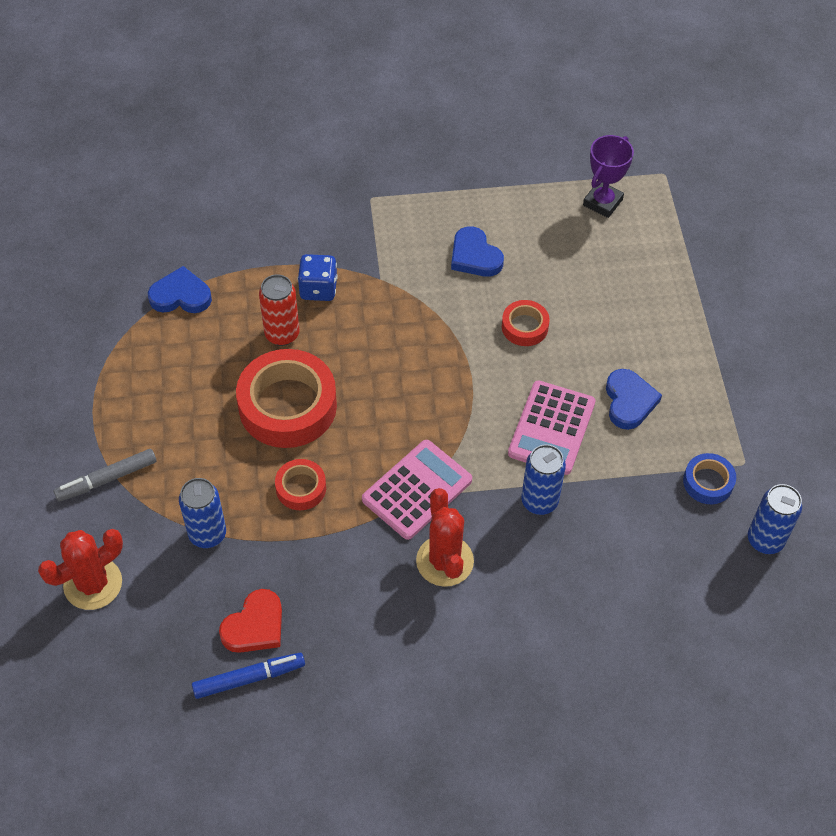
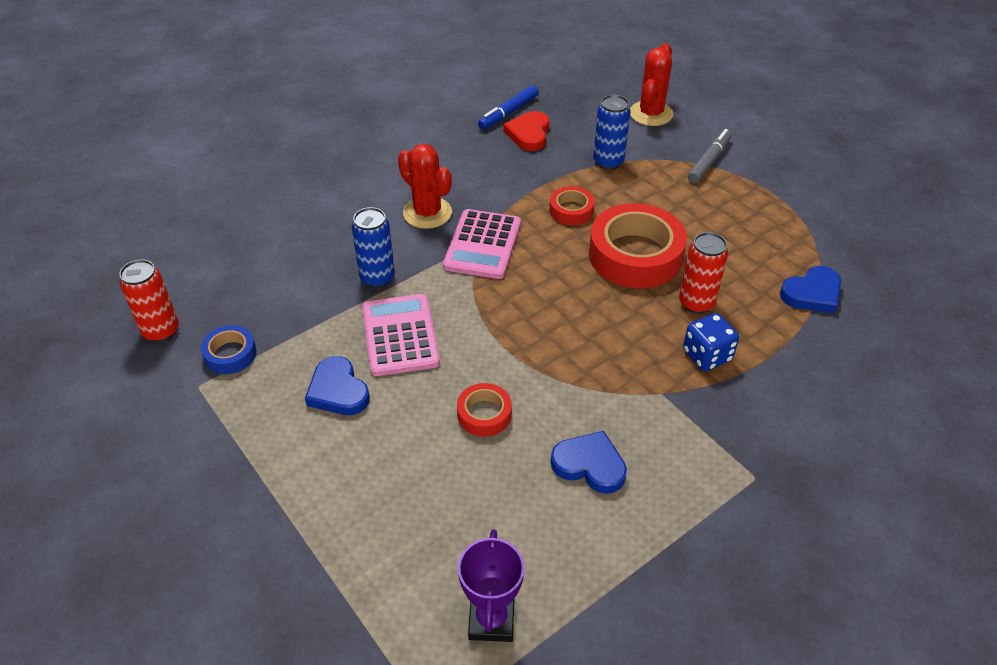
camera: 150 degrees right, 10 degrees down
blue can [748,484,802,554] -> red can [119,259,179,342]

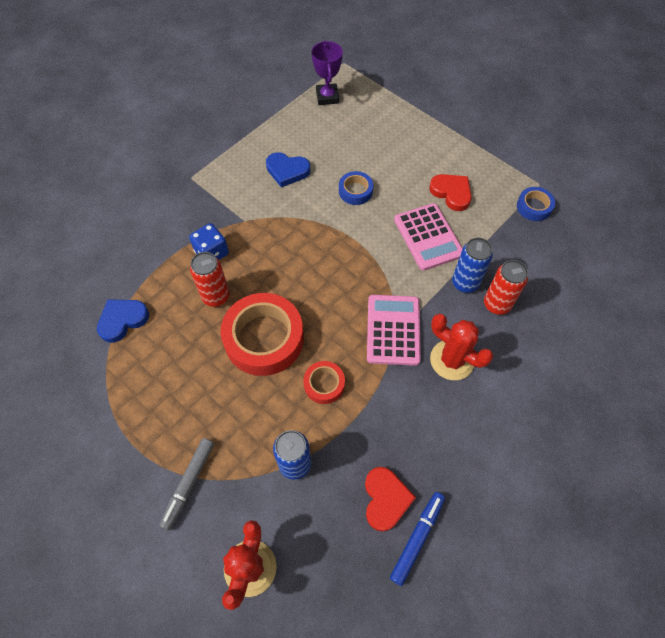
camera: 170 degrees right, 15 degrees up
red can [119,259,179,342] -> red can moved to [484,260,528,315]
blue heart [305,356,370,415] -> red heart [429,174,472,211]
red tape [457,383,512,437] -> blue tape [339,171,373,205]

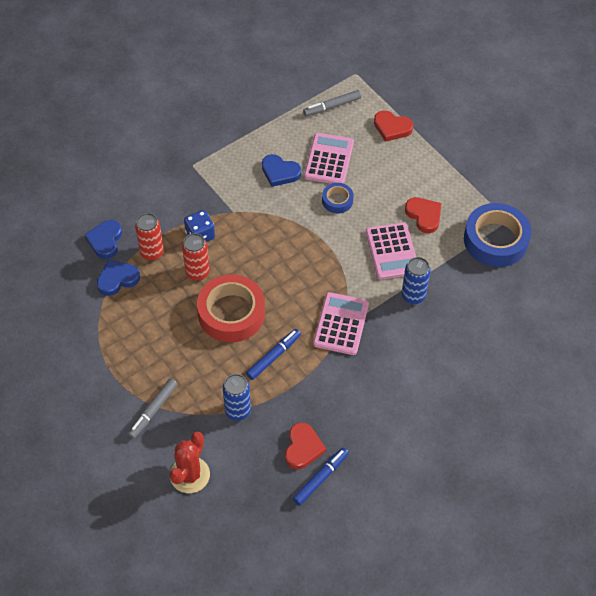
camera: 10 degrees right, 5 degrees down
red tape [303,361,345,404] -> blue marker [246,329,301,380]
purple trophy [311,41,343,105] -> grey marker [303,90,361,116]
red cactus [430,314,493,380] -> none
red can [484,260,528,315] -> red can moved to [135,213,164,261]
blue tape [517,187,555,221] -> blue tape [464,203,531,267], size x2.02
none -> blue heart [84,220,122,259]
none -> pink calculator [304,133,354,184]
none -> red heart [374,110,413,142]

